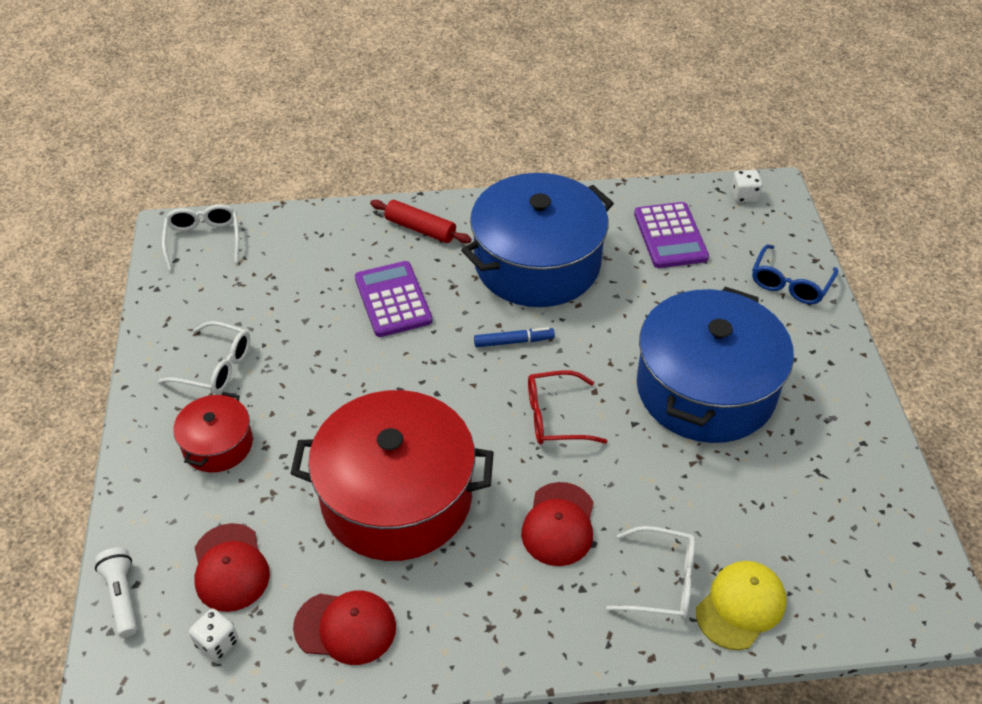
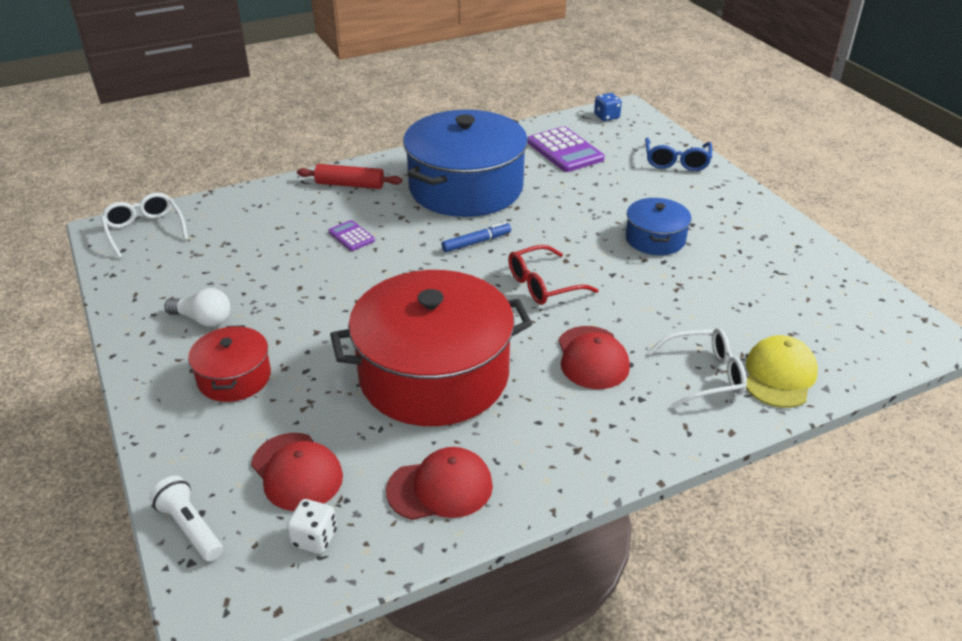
camera: 20 degrees left, 10 degrees down
white glasses [158,321,250,394] -> white light bulb [164,288,230,327]
purple calculator [355,261,433,337] -> purple calculator [328,220,375,251], size x0.53
blue pot [637,287,794,443] -> blue pot [626,198,691,255], size x0.48
white dice [731,170,763,203] -> blue dice [594,93,622,121]

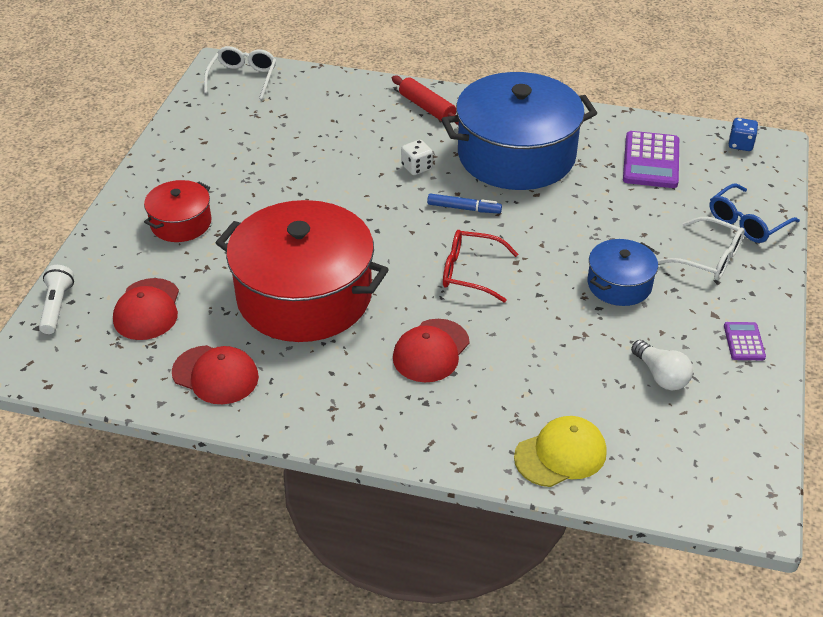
camera: 40 degrees right, 5 degrees up
white light bulb [164,288,230,327] -> white light bulb moved to [631,340,693,390]
white dice [287,499,337,554] -> white dice moved to [401,140,433,175]
purple calculator [328,220,375,251] -> purple calculator moved to [724,322,766,360]
white glasses [648,328,747,408] -> white glasses moved to [658,217,745,280]

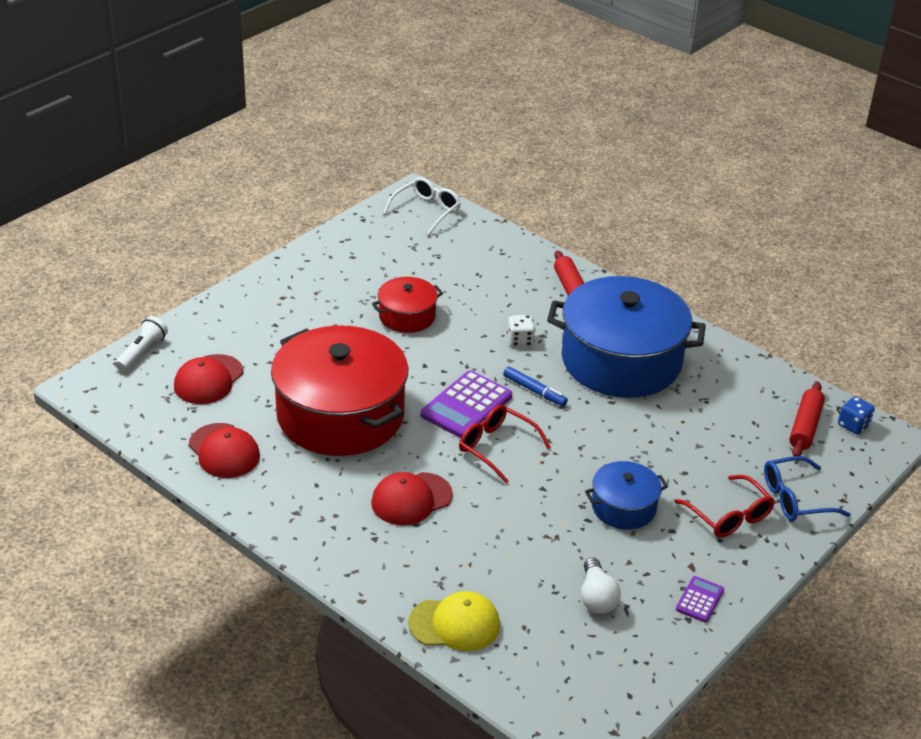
camera: 25 degrees right, 5 degrees down
red pot [144,180,211,242] -> red pot moved to [372,277,443,333]
purple calculator [623,131,679,188] -> purple calculator moved to [421,371,512,438]
white glasses [658,217,745,280] -> red glasses [674,475,775,538]
none -> red rolling pin [789,382,825,456]

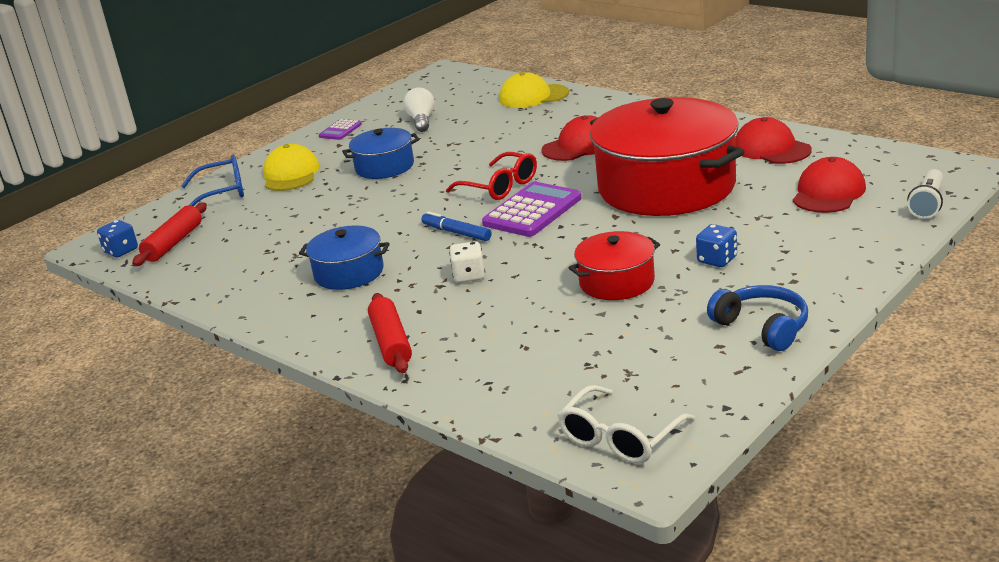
camera: 175 degrees left, 10 degrees down
blue pot [547,276,706,398] -> blue pot [299,225,390,290], size x0.48
red glasses [674,475,775,538] -> yellow cap [263,144,320,191]
none -> blue dice [696,224,737,267]
none -> blue headphones [707,285,808,351]

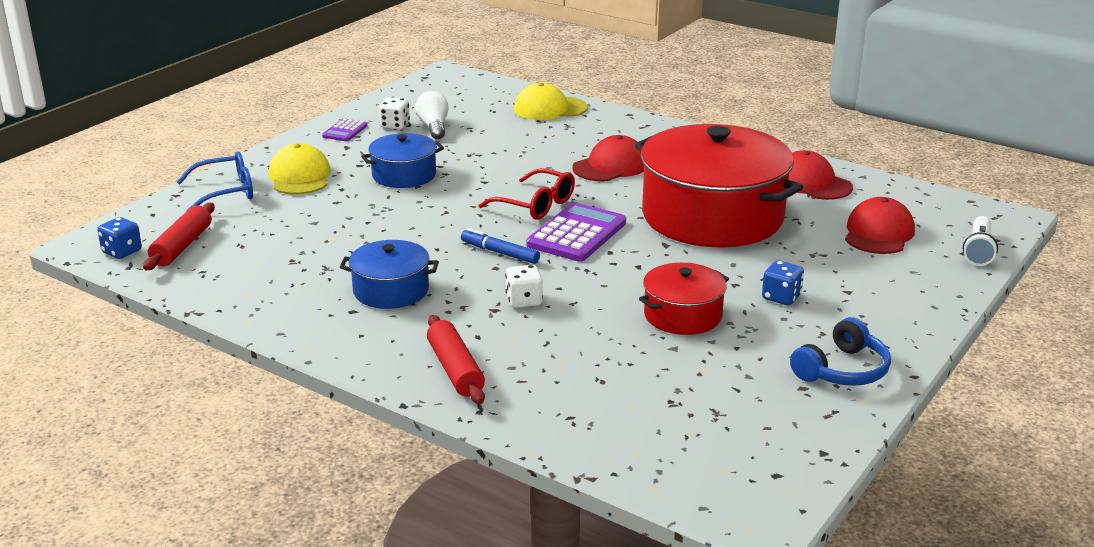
camera: 10 degrees left, 0 degrees up
white glasses [557,385,695,464] -> none
blue headphones [707,285,808,351] -> blue headphones turned 90 degrees clockwise [790,317,891,386]
none -> white dice [379,97,410,129]

